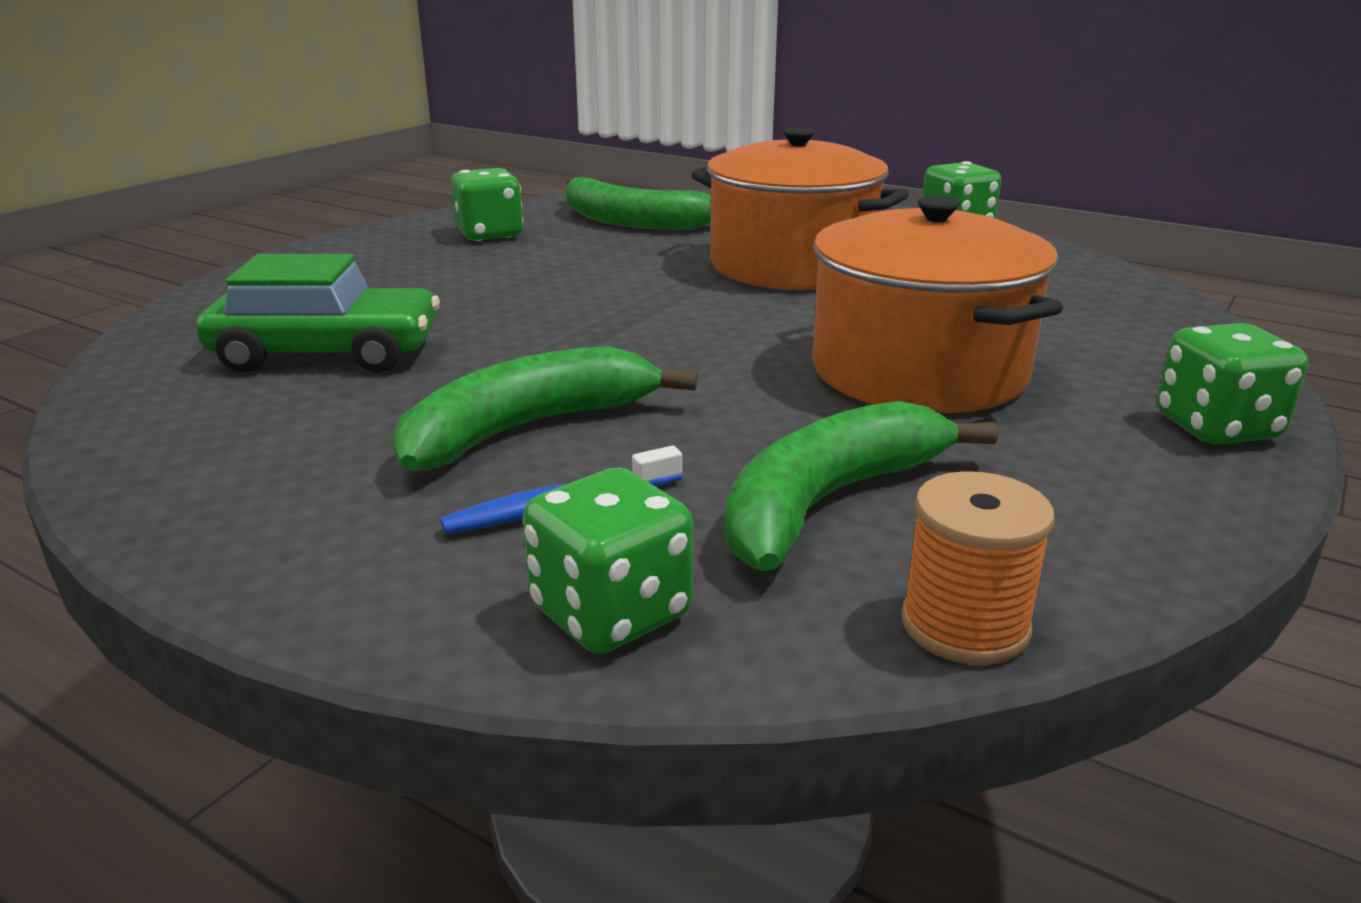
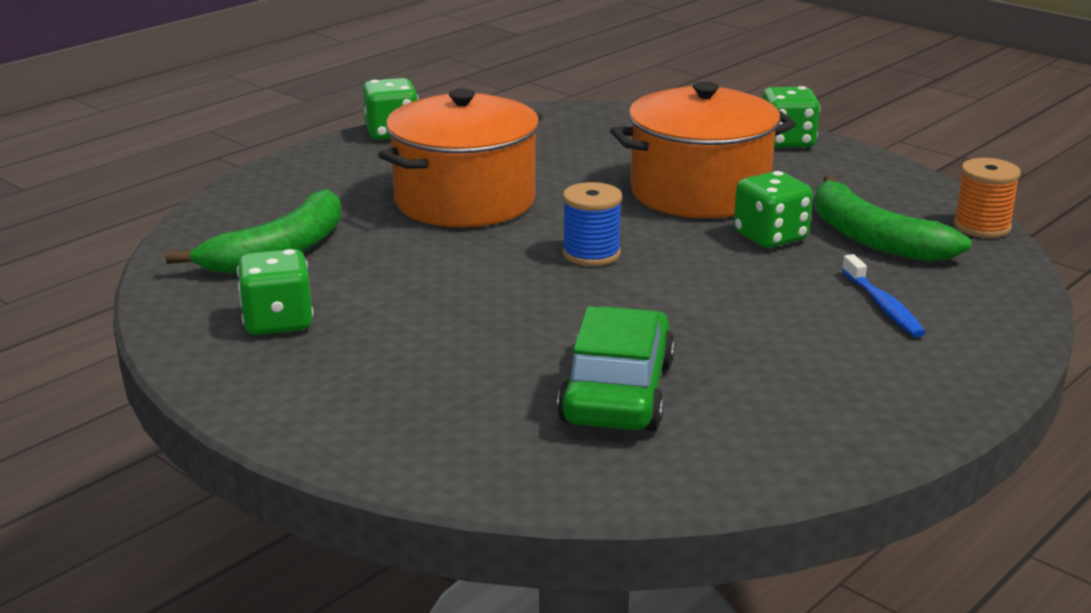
camera: 80 degrees left, 0 degrees up
green banana [392,346,697,472] -> none
green dice [523,467,693,654] -> green dice moved to [734,171,813,248]
none -> blue spool [562,182,622,266]

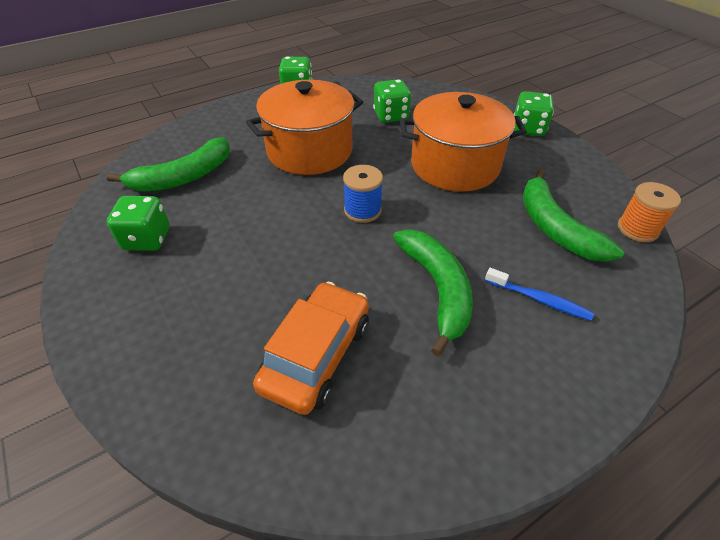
camera: 15 degrees right, 20 degrees up
green car [557,306,675,431] -> orange car [253,281,369,415]
green dice [734,171,813,248] -> green dice moved to [373,79,411,123]
blue toothbrush [842,254,926,337] -> blue toothbrush turned 60 degrees counterclockwise [485,268,594,321]
none -> green banana [393,229,473,356]

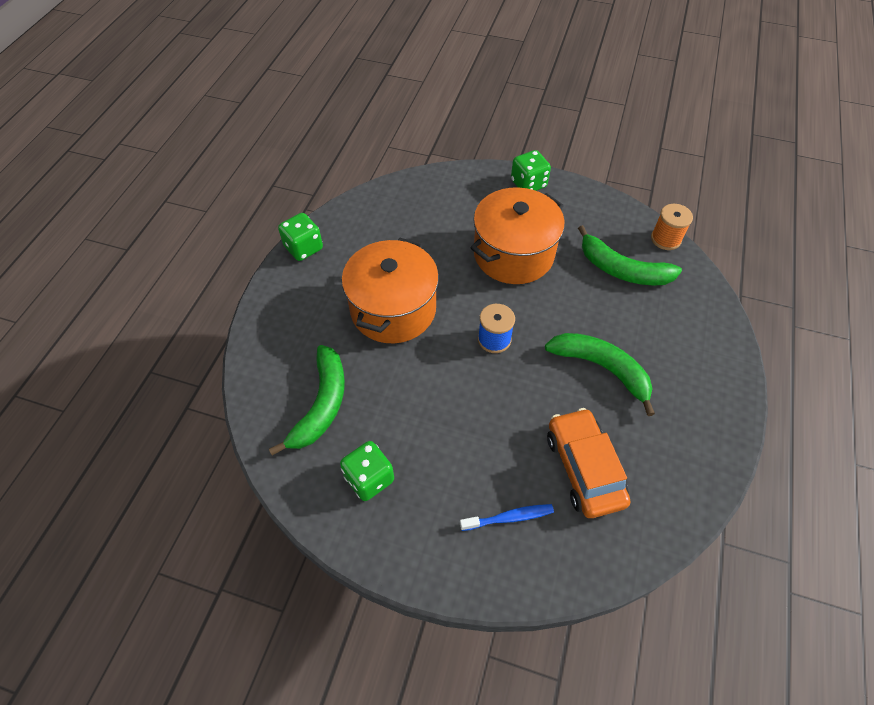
camera: 40 degrees left, 10 degrees up
green dice [373,79,411,123] -> none
blue toothbrush [485,268,594,321] -> blue toothbrush moved to [460,504,554,531]

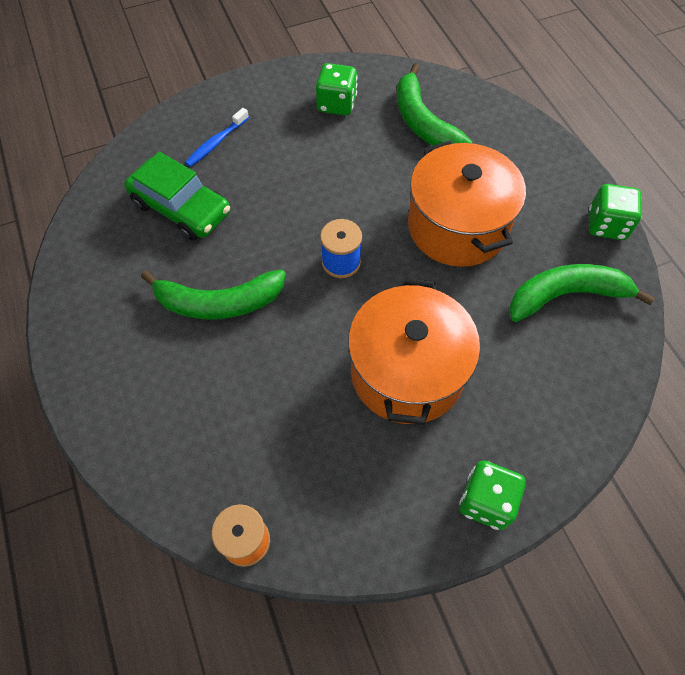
camera: 140 degrees right, 5 degrees up
orange car [547,408,630,518] -> green car [124,152,230,241]
green banana [578,225,682,285] -> green banana moved to [509,264,655,322]

